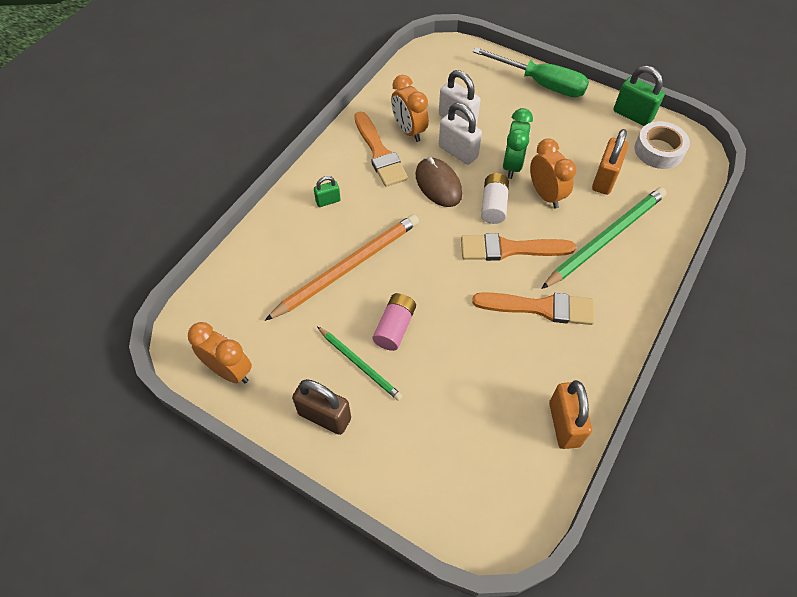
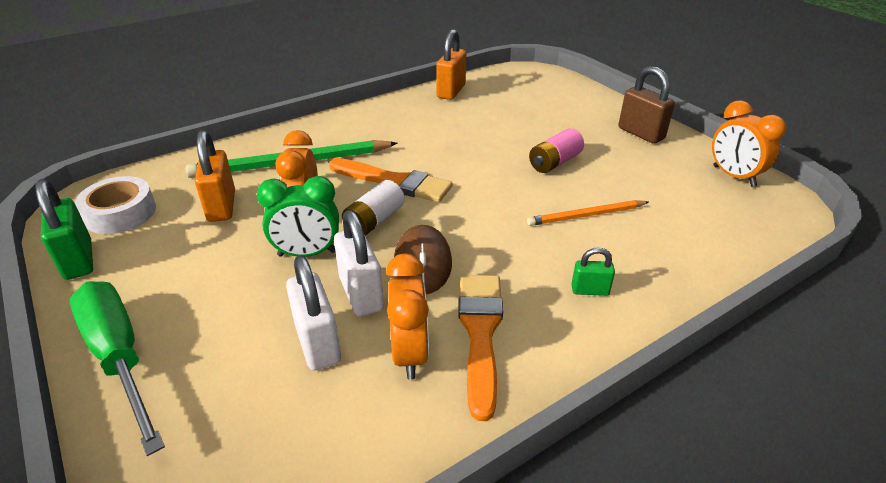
camera: 155 degrees left, 20 degrees down
orange pencil [265,214,419,321] -> orange pencil [527,200,648,226], size x0.57
green pencil [317,327,403,401] -> none
orange brush [472,292,594,325] -> none
green clock [503,108,533,179] -> green clock turned 135 degrees counterclockwise [257,176,339,257]
orange padlock [592,129,628,195] -> orange padlock turned 60 degrees counterclockwise [195,130,235,222]

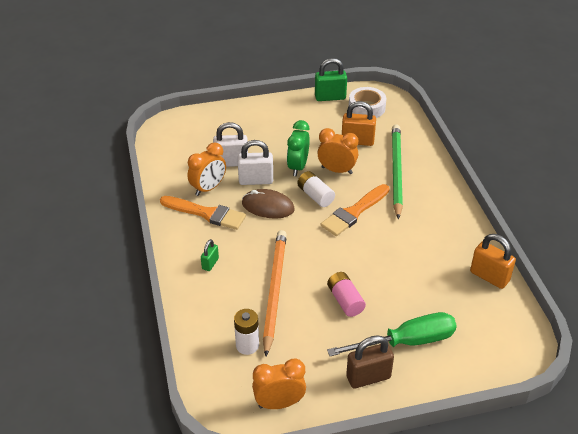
camera: 110 degrees right, 5 degrees up
green screwdriver [70,281,165,456] -> green screwdriver moved to [327,312,457,356]
orange clock [386,253,429,380] -> orange clock turned 60 degrees counterclockwise [187,143,226,196]
orange pencil [527,200,648,226] -> orange pencil [263,230,287,356], size x1.77
none -> white battery [234,309,259,355]

